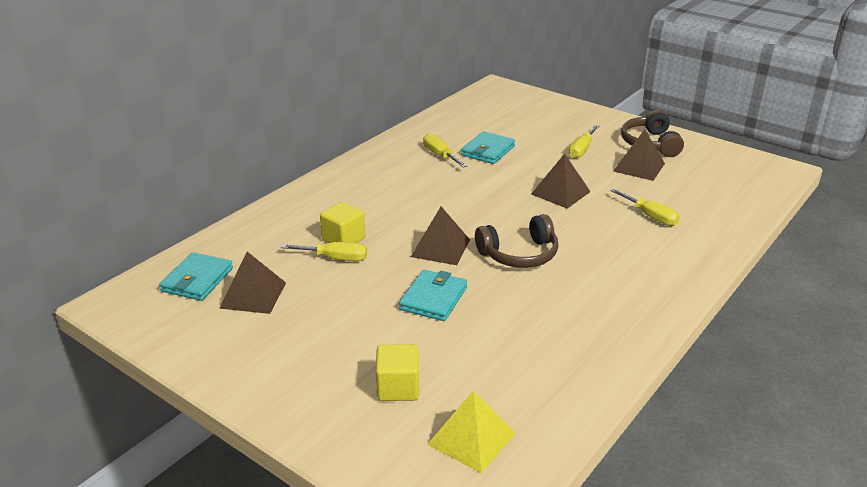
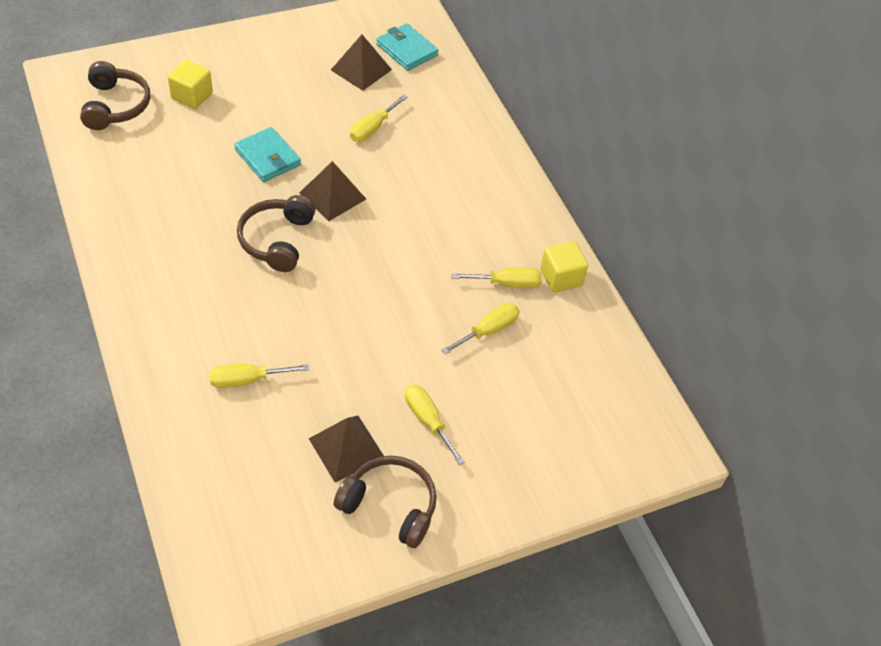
camera: 115 degrees right, 20 degrees up
yellow cube [320,202,365,243] -> yellow cube moved to [540,241,588,293]
yellow pyramid [427,390,515,473] -> brown headphones [80,61,150,130]
turquoise wallet [461,131,515,164] -> yellow screwdriver [442,303,520,354]
brown pyramid [531,153,591,209] -> none

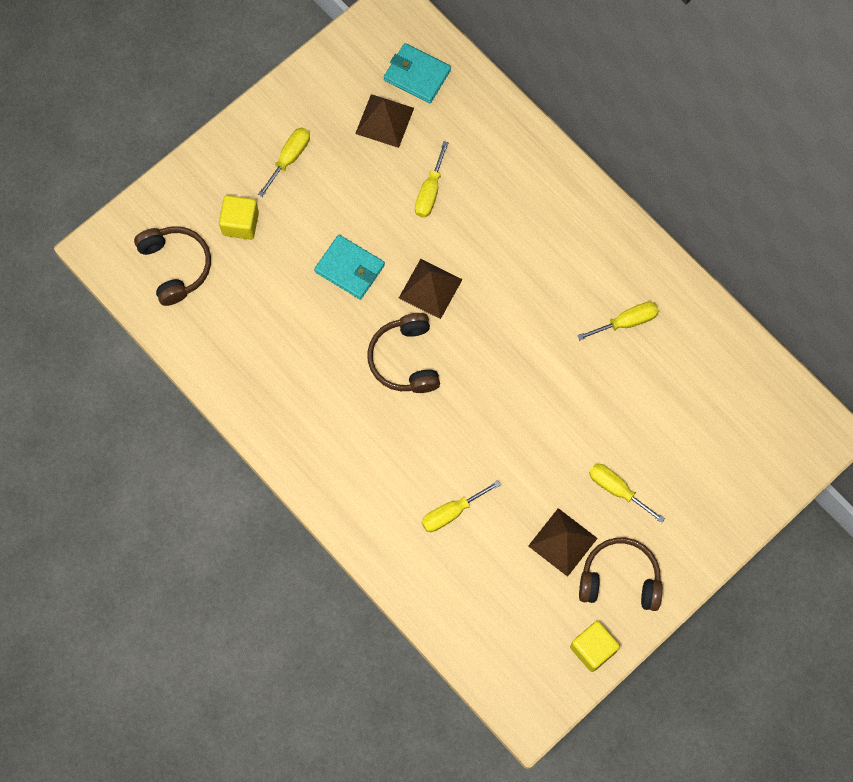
camera: 15 degrees left, 20 degrees up
yellow screwdriver [442,303,520,354] -> yellow screwdriver moved to [258,127,310,197]
yellow cube [540,241,588,293] -> yellow cube moved to [570,621,620,672]

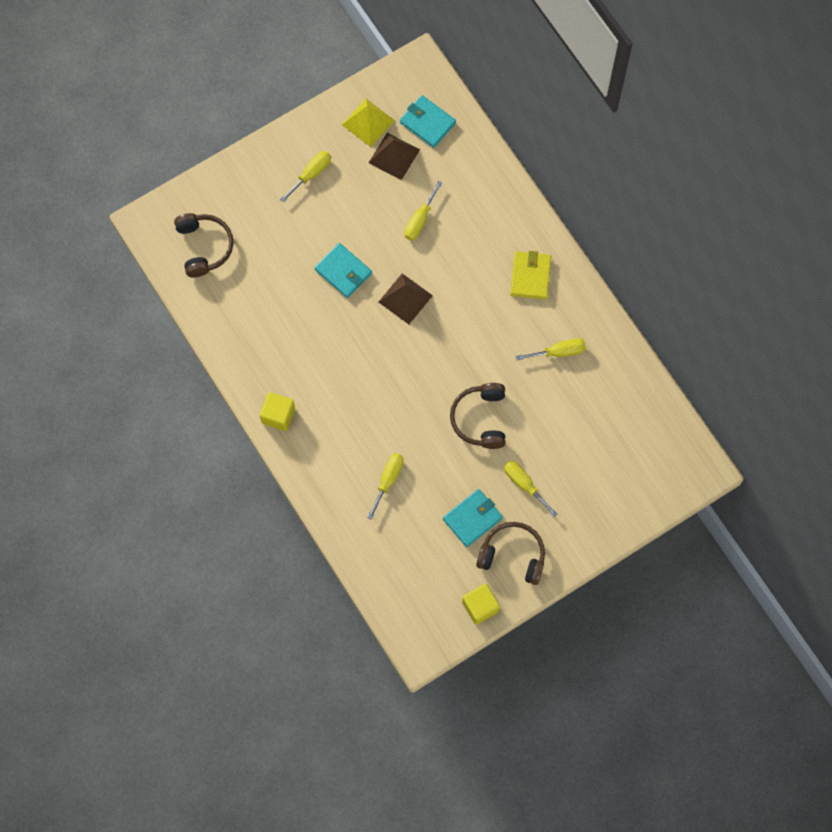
camera: 10 degrees right, 0 degrees up
yellow cube [219,195,259,240] -> yellow cube moved to [260,392,295,431]
brown headphones [367,313,440,393] -> brown headphones moved to [450,383,506,449]
yellow screwdriver [421,480,501,532] -> yellow screwdriver turned 135 degrees clockwise [367,453,403,520]
brown pyramid [528,508,598,577] -> turquoise wallet [443,489,503,547]
none -> yellow pyramid [342,99,395,147]
none -> yellow wallet [510,251,552,300]

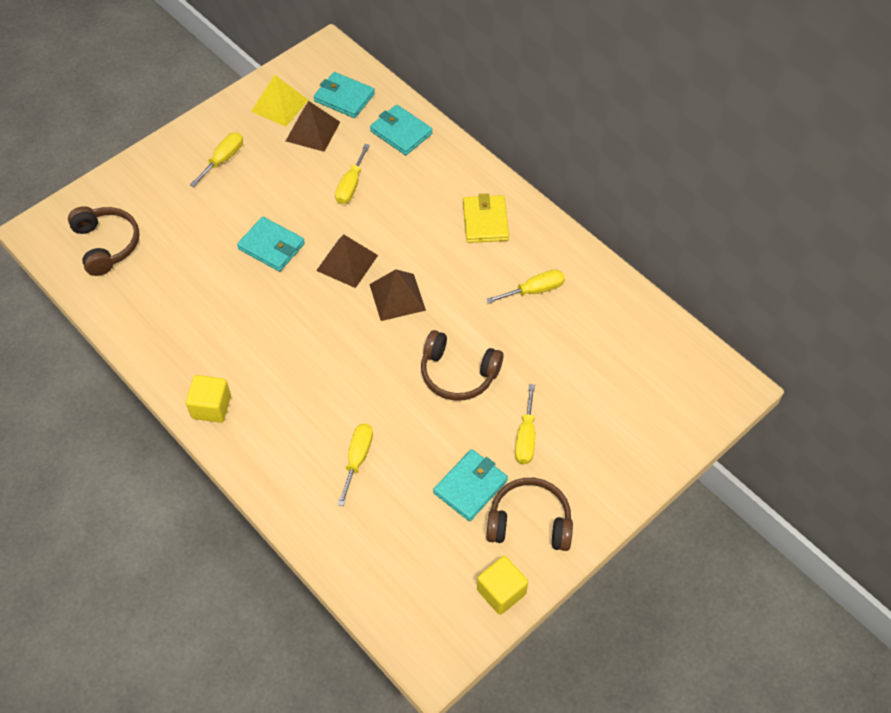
camera: 10 degrees left, 15 degrees down
brown headphones [450,383,506,449] -> brown headphones turned 60 degrees counterclockwise [421,330,503,401]
yellow screwdriver [504,461,558,517] -> yellow screwdriver turned 120 degrees counterclockwise [515,384,535,464]
none -> brown pyramid [369,269,426,321]
none -> turquoise wallet [370,105,433,155]

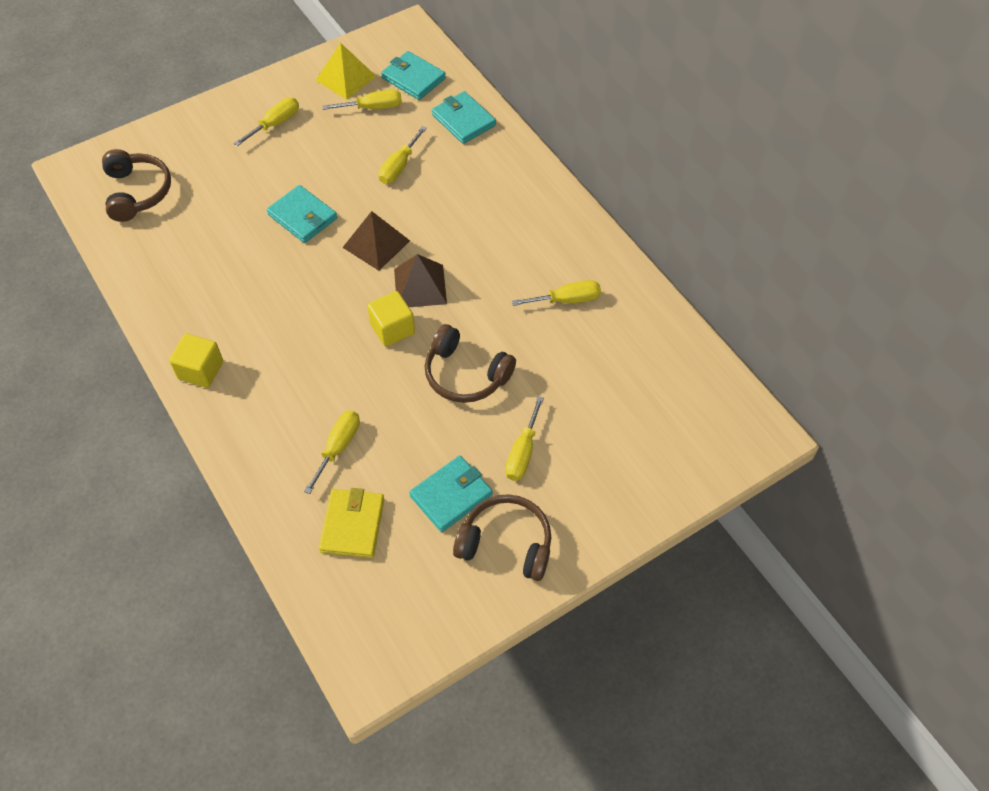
camera: 10 degrees right, 0 degrees up
brown pyramid [286,101,340,152] -> yellow screwdriver [322,90,402,110]
yellow wallet [463,193,509,243] -> yellow wallet moved to [319,488,384,558]
yellow cube [477,556,528,615] -> yellow cube moved to [367,291,415,346]

